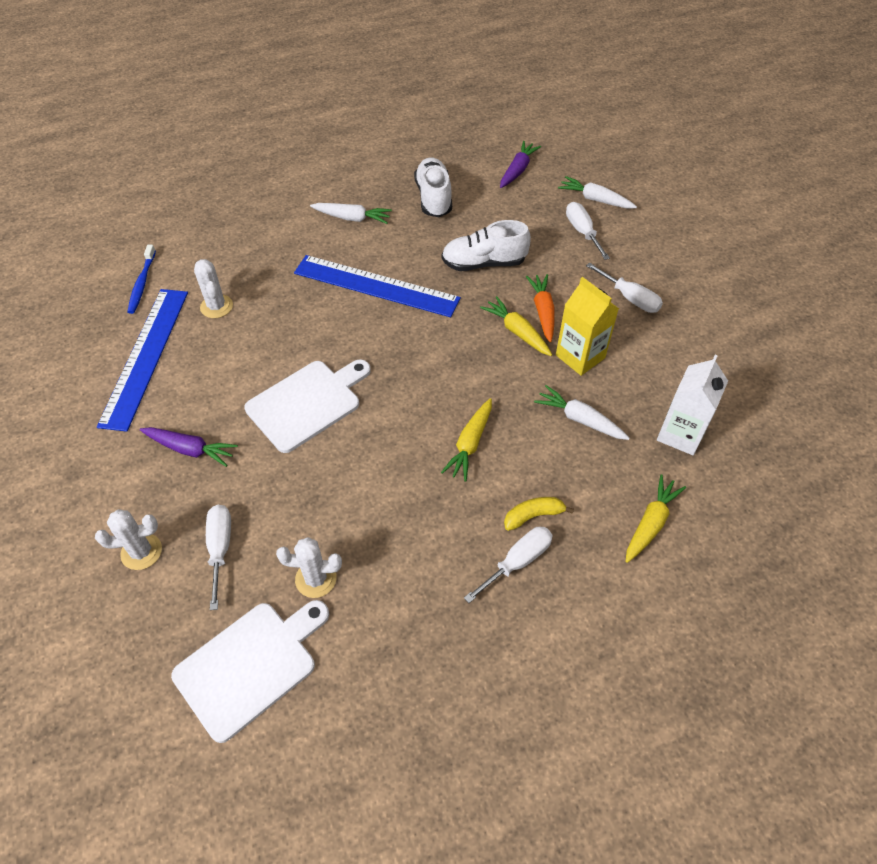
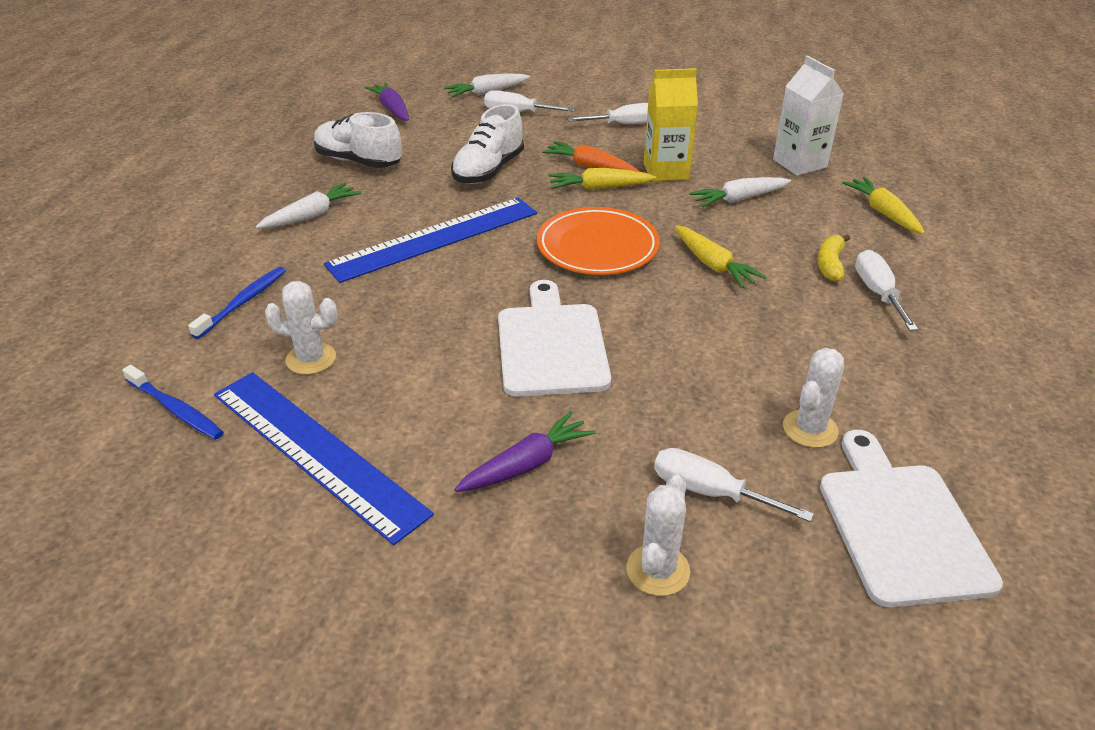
camera: 55 degrees left, 15 degrees down
none -> blue toothbrush [188,267,286,339]
none -> orange plate [537,207,660,275]

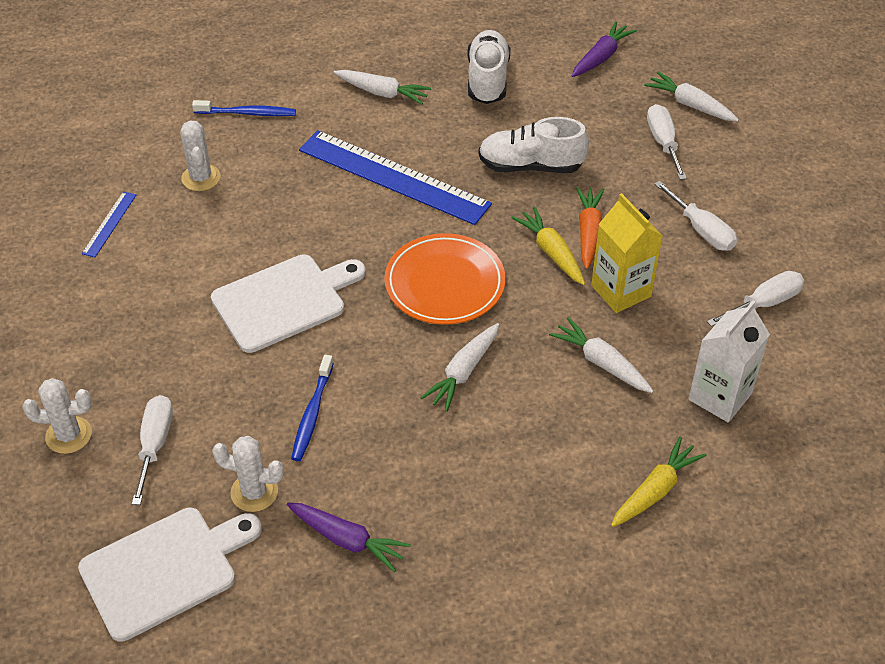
camera: 65 degrees right, 10 degrees up
blue toothbrush [122,365,224,440] -> blue toothbrush moved to [291,355,334,461]
blue ruler [214,372,434,545] -> blue ruler [82,191,136,257], size x0.43
purple carrot [454,411,596,492] -> purple carrot moved to [287,503,411,572]
yellow carrot [675,225,766,288] -> white carrot [420,323,499,412]
yellow banana [817,234,850,282] -> none
white screwdriver [855,250,918,331] -> white screwdriver moved to [707,271,804,327]

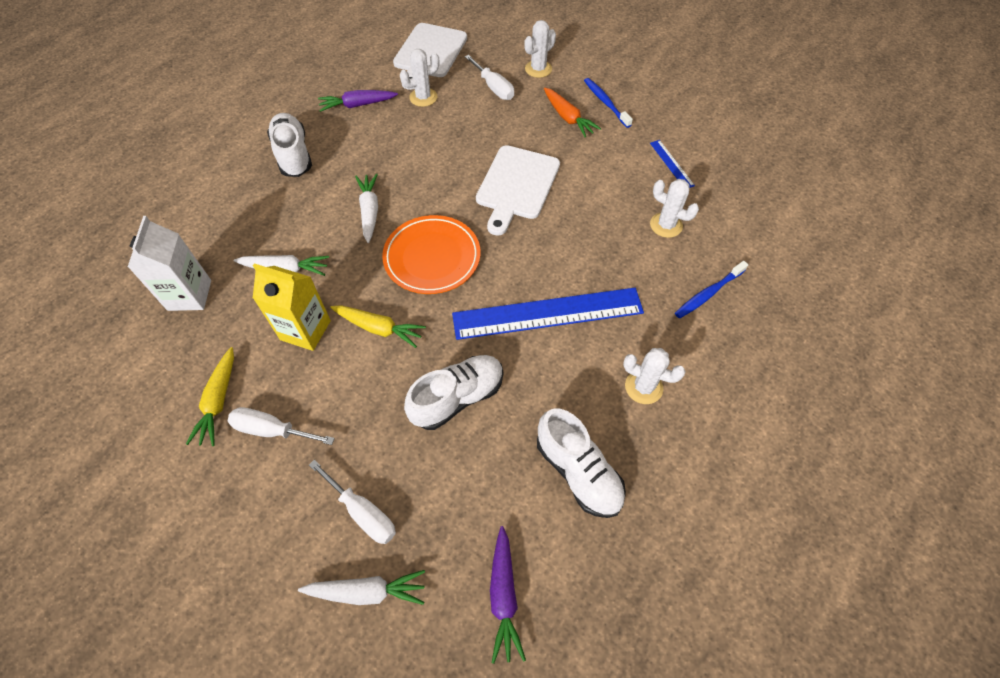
camera: 140 degrees right, 10 degrees up
blue toothbrush [291,355,334,461] -> blue toothbrush moved to [584,78,633,128]
white carrot [334,70,431,105] -> white cactus [623,348,686,404]
orange carrot [576,187,605,269] -> orange carrot moved to [544,88,601,138]
yellow carrot [611,437,706,527] -> yellow carrot moved to [186,347,234,446]
white screwdriver [707,271,804,327] -> none
none -> white shoe [267,113,312,177]

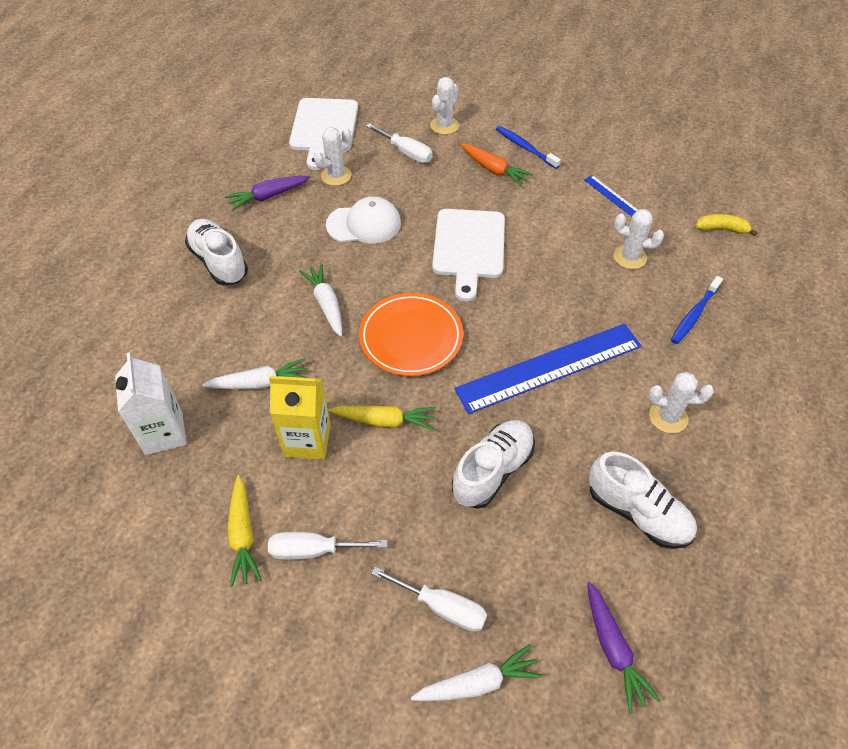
camera: 15 degrees left, 5 degrees down
none -> white cap [326,196,401,244]
none -> yellow banana [696,214,758,236]

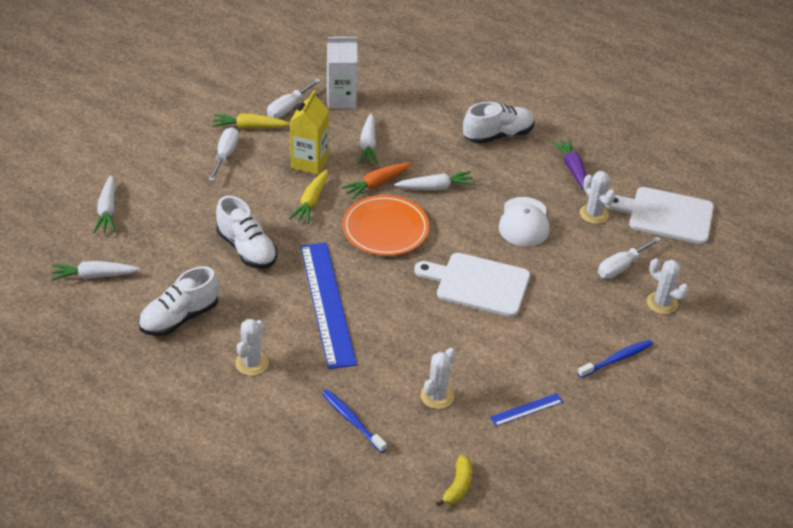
camera: 100 degrees right, 10 degrees down
white screwdriver [371,567,487,632] -> white screwdriver moved to [267,78,321,119]
orange carrot [460,143,533,186] -> orange carrot moved to [341,163,412,199]
purple carrot [587,582,661,713] -> white carrot [51,261,140,281]

